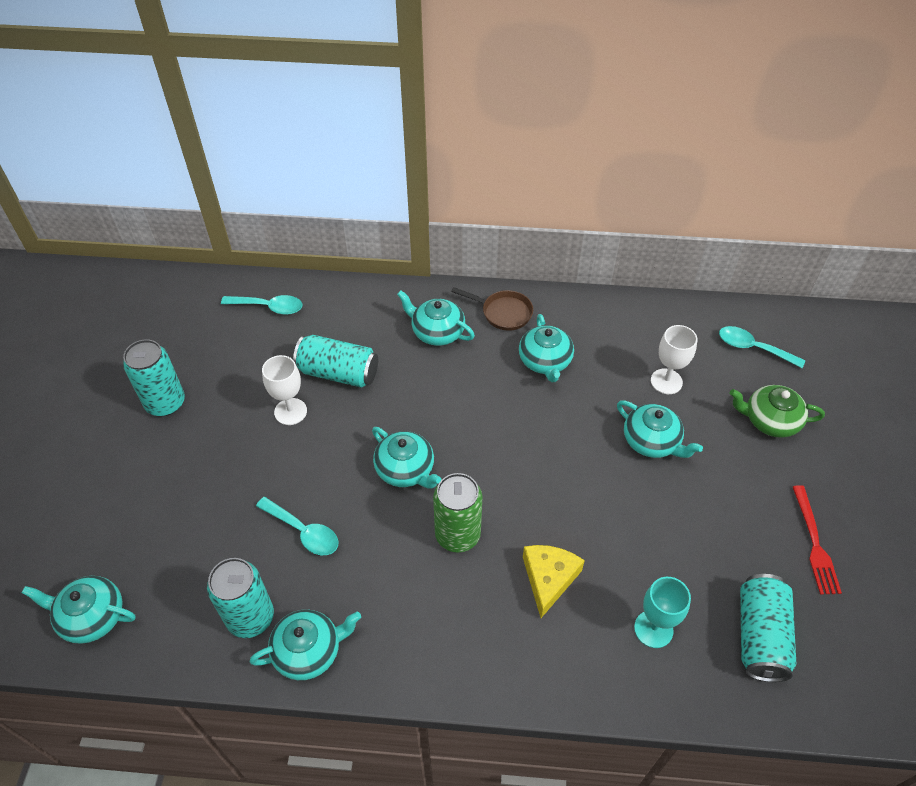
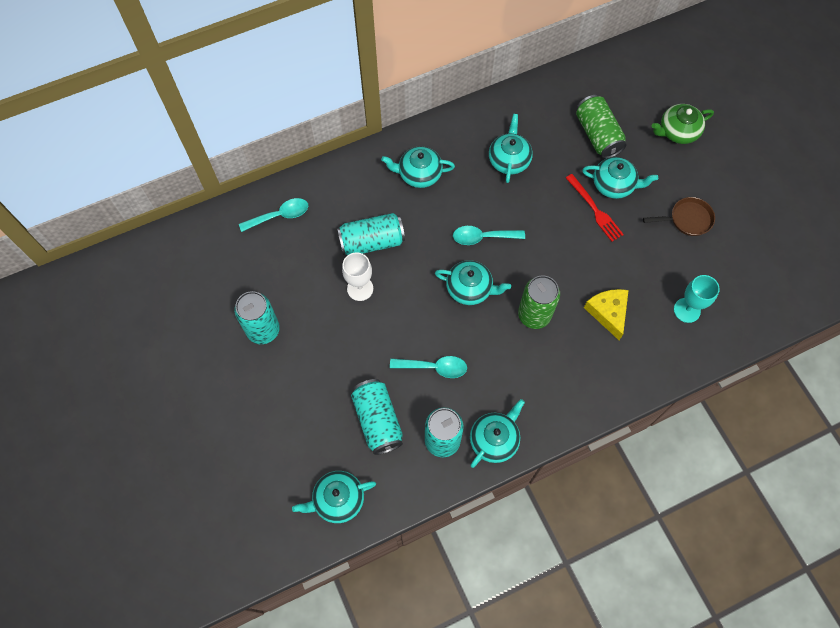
camera: 30 degrees left, 15 degrees up
brown pan [451,287,533,331] -> brown pan moved to [643,197,715,236]
turquoise teapot [519,314,574,382] -> turquoise teapot turned 135 degrees counterclockwise [489,114,533,183]
white goblet [651,325,697,394] -> green can [576,95,627,159]
turquoise spoon [719,326,805,368] -> turquoise spoon moved to [453,226,525,245]
turquoise can [740,574,796,682] -> turquoise can moved to [351,379,403,455]
red fork [793,485,842,595] -> red fork moved to [566,174,624,242]

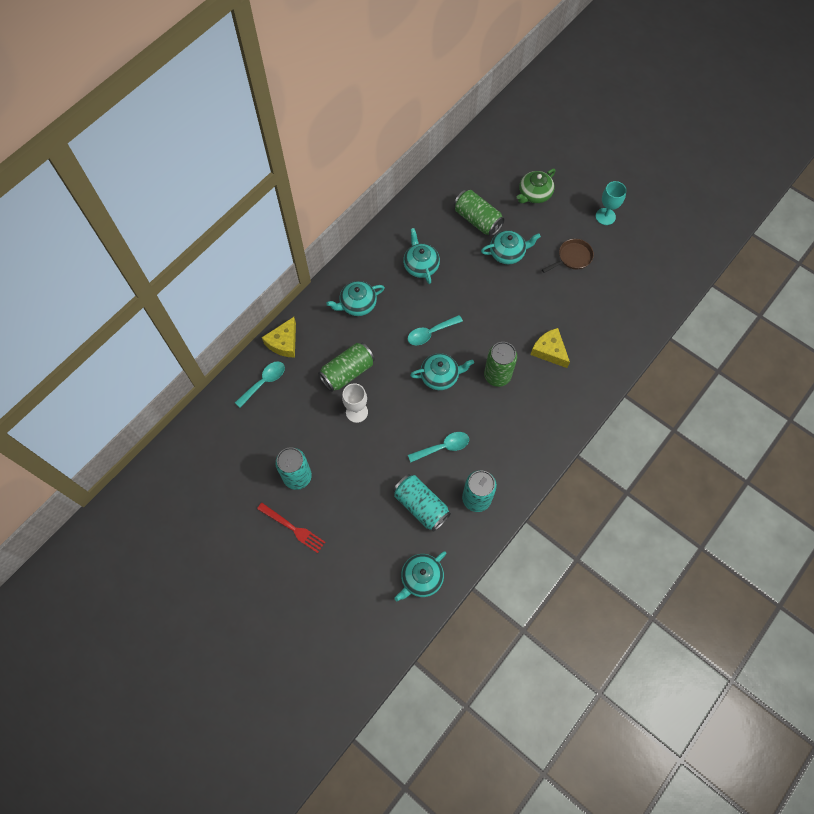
camera: 25 degrees left, 0 degrees up
turquoise can [337,213,405,255] -> green can [318,343,375,392]
turquoise teapot [470,399,525,468] -> none
red fork [566,174,624,242] -> red fork moved to [257,503,325,553]
turquoise goblet [674,275,720,323] -> turquoise goblet moved to [596,181,627,225]
none -> yellow cheese [262,317,296,358]

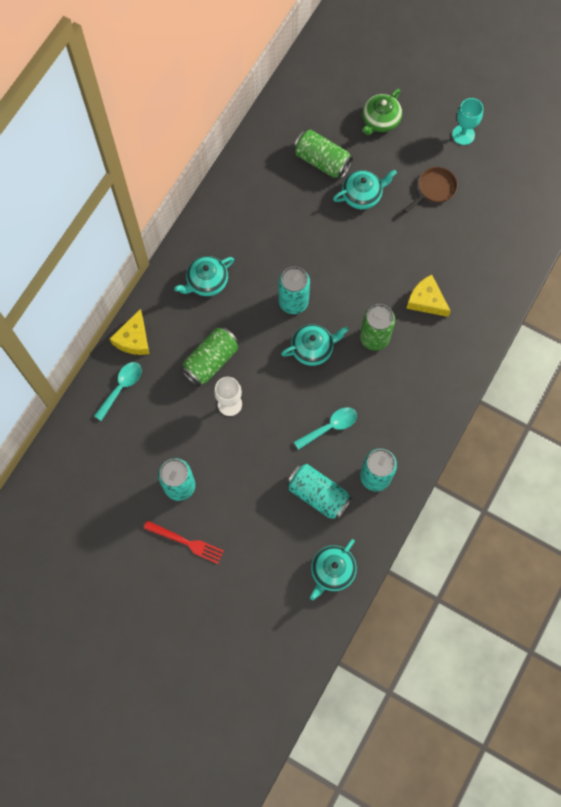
camera: 10 degrees left, 5 degrees up
turquoise teapot [403,228,440,284] -> none
turquoise spoon [408,315,463,345] -> turquoise can [278,267,310,314]

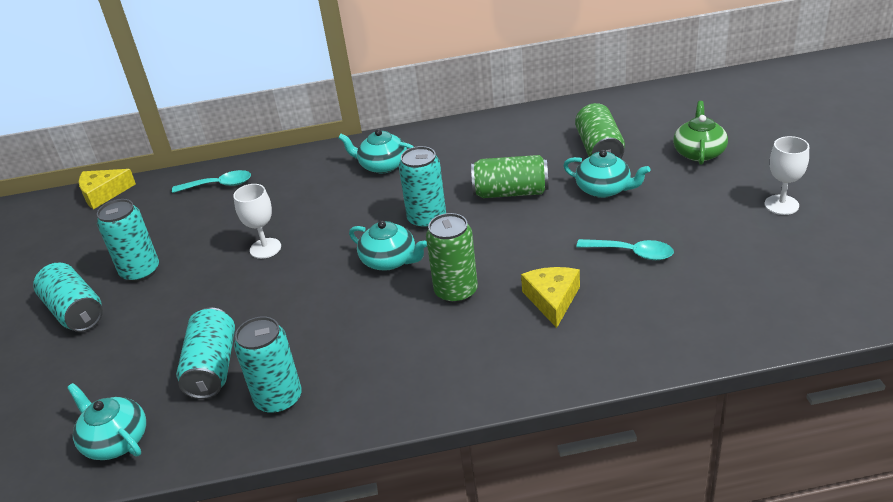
camera: 55 degrees right, 35 degrees down
yellow cheese [110,309,149,355] -> yellow cheese moved to [79,169,136,209]
red fork [144,521,224,564] -> turquoise can [33,262,103,332]
green can [180,327,239,387] -> green can moved to [471,155,548,198]
turquoise spoon [294,407,357,450] -> turquoise spoon moved to [576,239,674,260]
turquoise teapot [310,539,357,600] -> turquoise teapot turned 45 degrees clockwise [67,383,146,460]
green teapot [362,89,402,135] -> green teapot turned 105 degrees clockwise [673,101,728,165]
brown pan [403,167,458,213] -> none
turquoise goblet [452,98,483,145] -> white goblet [765,136,809,215]

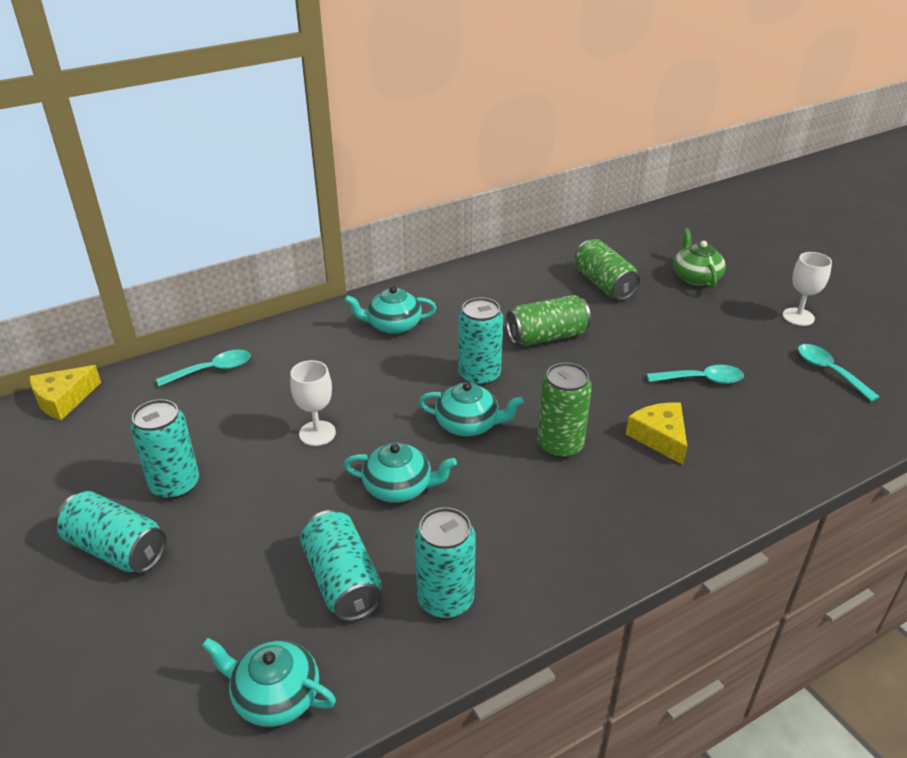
camera: 25 degrees left, 0 degrees up
turquoise teapot [563,150,650,198] -> turquoise teapot moved to [344,443,457,503]
none -> turquoise spoon [798,344,879,402]

